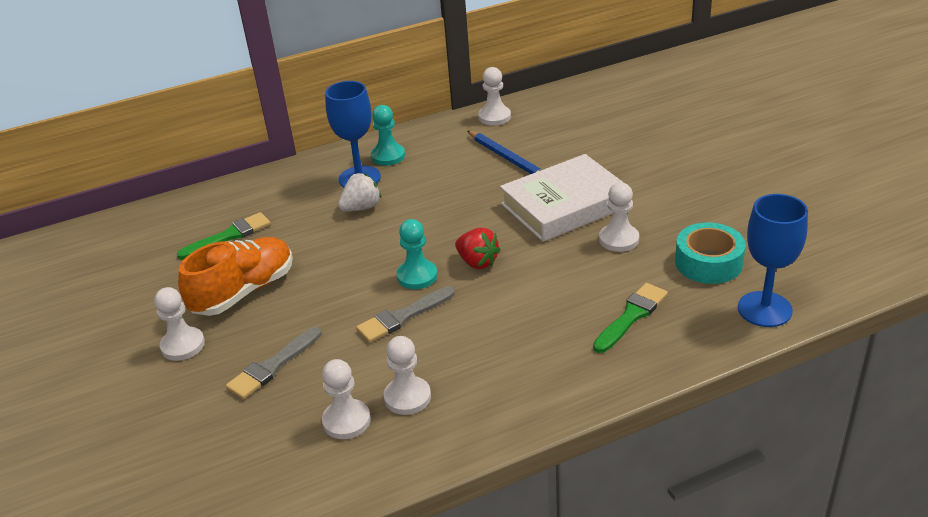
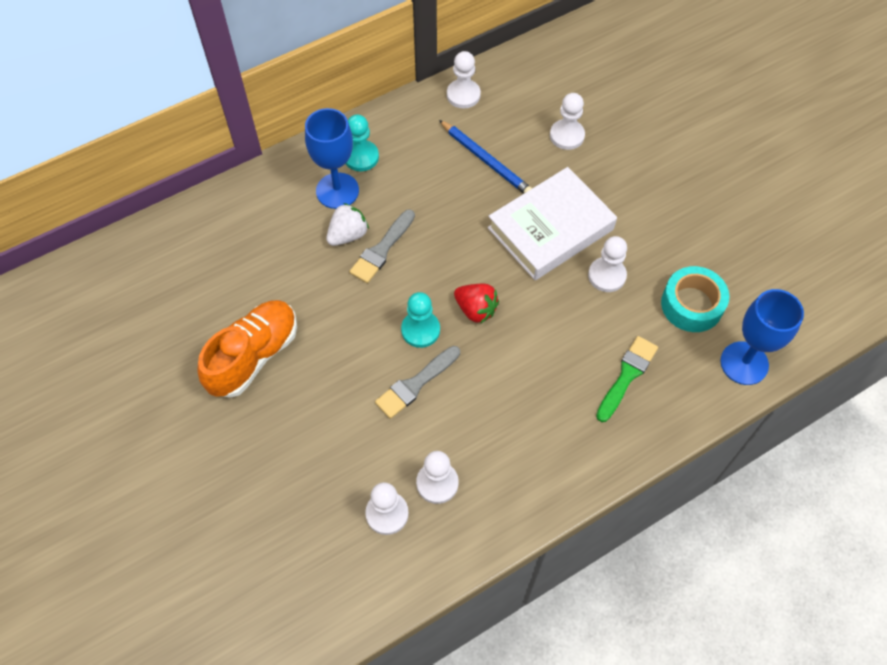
camera: 10 degrees left, 25 degrees up
white pawn [154,287,205,361] -> white pawn moved to [550,93,585,150]
green brush [177,212,271,259] -> none
grey brush [226,327,322,399] -> grey brush moved to [349,209,415,283]

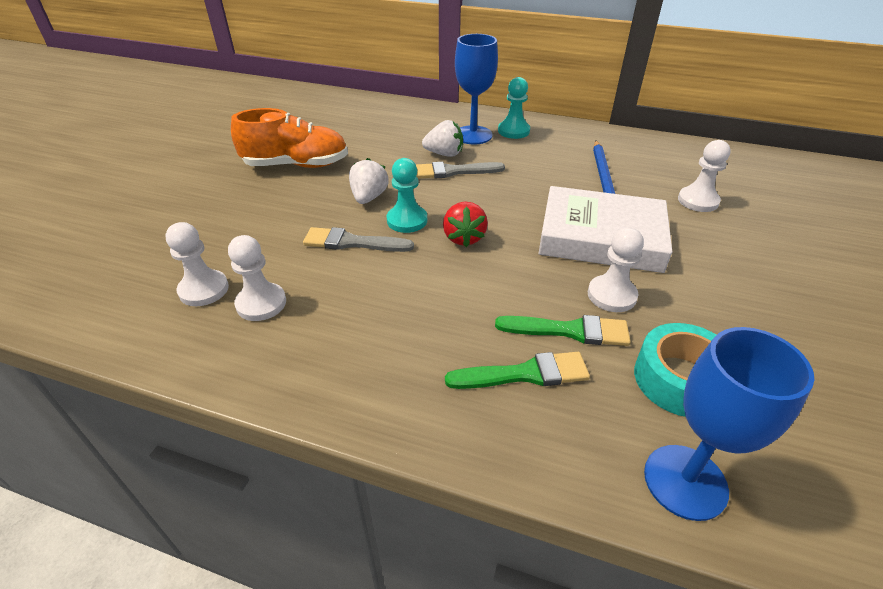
camera: 50 degrees right, 20 degrees down
white pawn [447,51,481,109] -> none
none -> white strawberry [349,158,389,204]
none -> green brush [495,315,631,346]

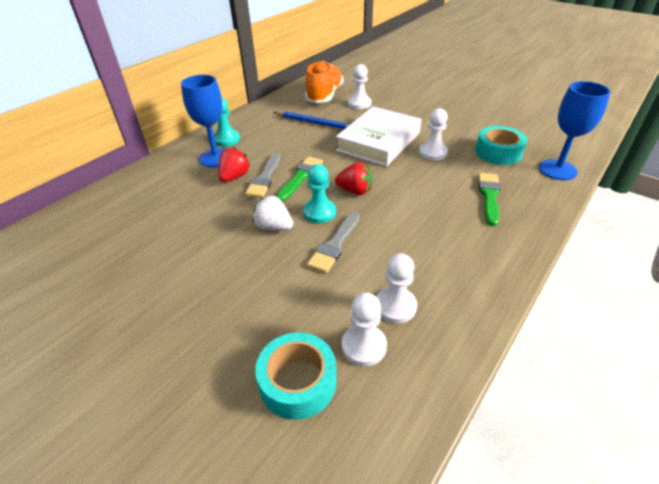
camera: 70 degrees left, 0 degrees up
orange shoe [231,108,348,168] -> orange shoe moved to [305,61,343,103]
white strawberry [422,120,463,157] -> red strawberry [218,147,250,182]
green brush [495,315,631,346] -> green brush moved to [276,157,323,202]
none -> turquoise tape [255,332,336,420]

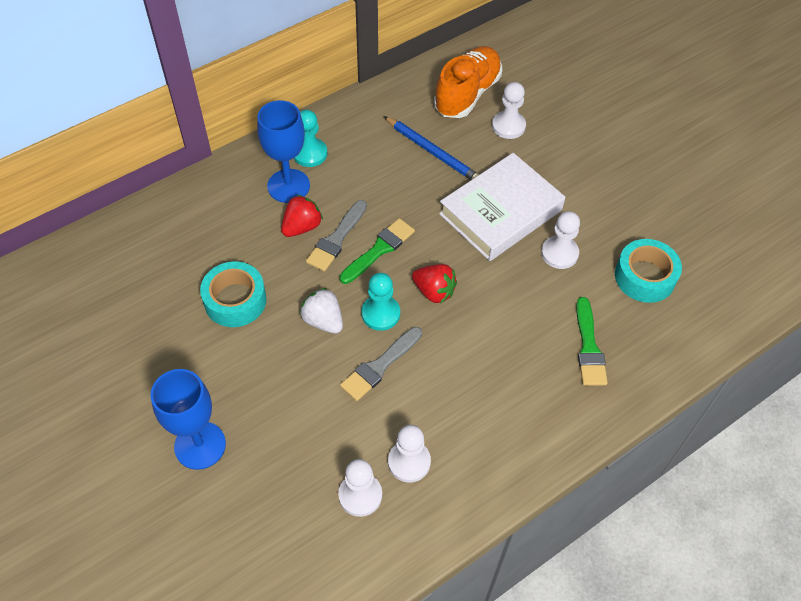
camera: 15 degrees right, 15 degrees up
turquoise tape [255,332,336,420] -> turquoise tape moved to [200,262,267,327]
green brush [478,173,501,226] -> green brush turned 150 degrees clockwise [576,297,608,386]
blue goblet [539,81,611,180] -> blue goblet moved to [150,369,226,470]

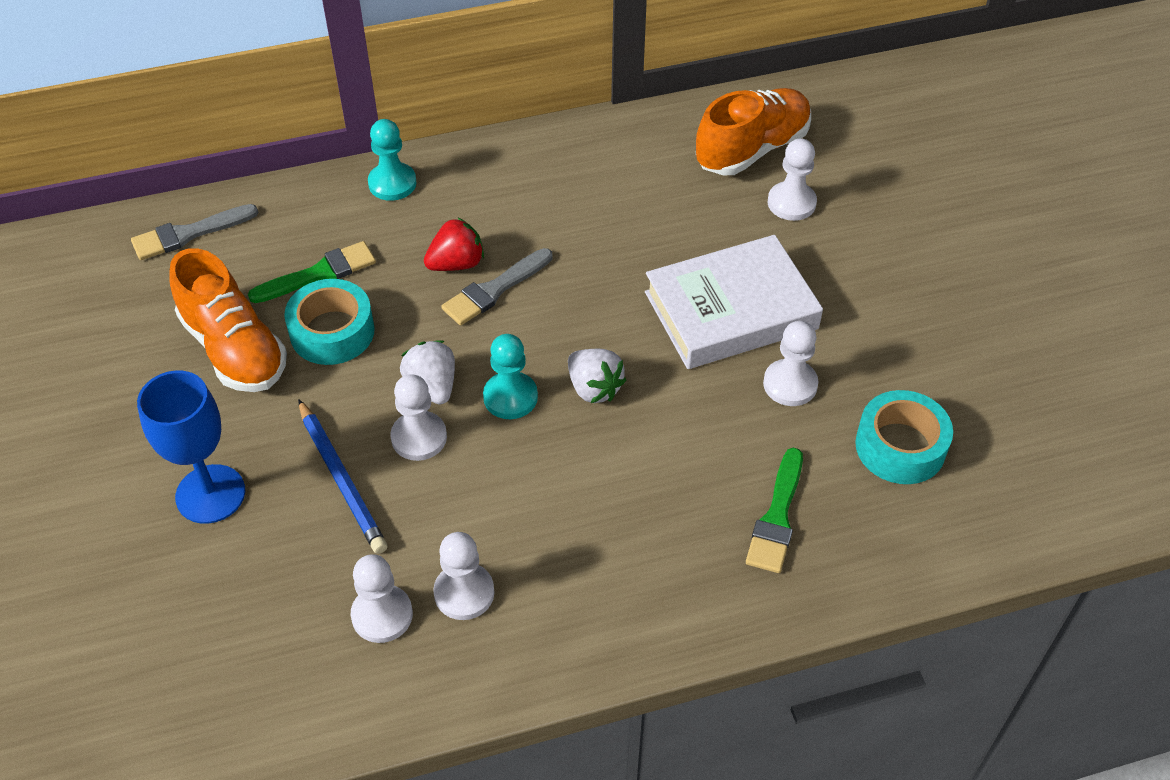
camera: 20 degrees right, 5 degrees down
blue goblet [257,100,310,203] -> none
turquoise pawn [294,109,327,167] -> turquoise pawn moved to [368,119,417,201]
green brush [339,218,415,284] -> green brush moved to [248,241,376,303]
grey brush [340,327,422,401] -> grey brush moved to [131,204,258,260]
blue pencil [384,116,479,180] -> blue pencil moved to [298,399,387,554]
red strawberry [412,264,457,304] -> white strawberry [568,349,626,403]
none -> orange shoe [169,248,287,392]
none -> white pawn [390,374,447,461]

